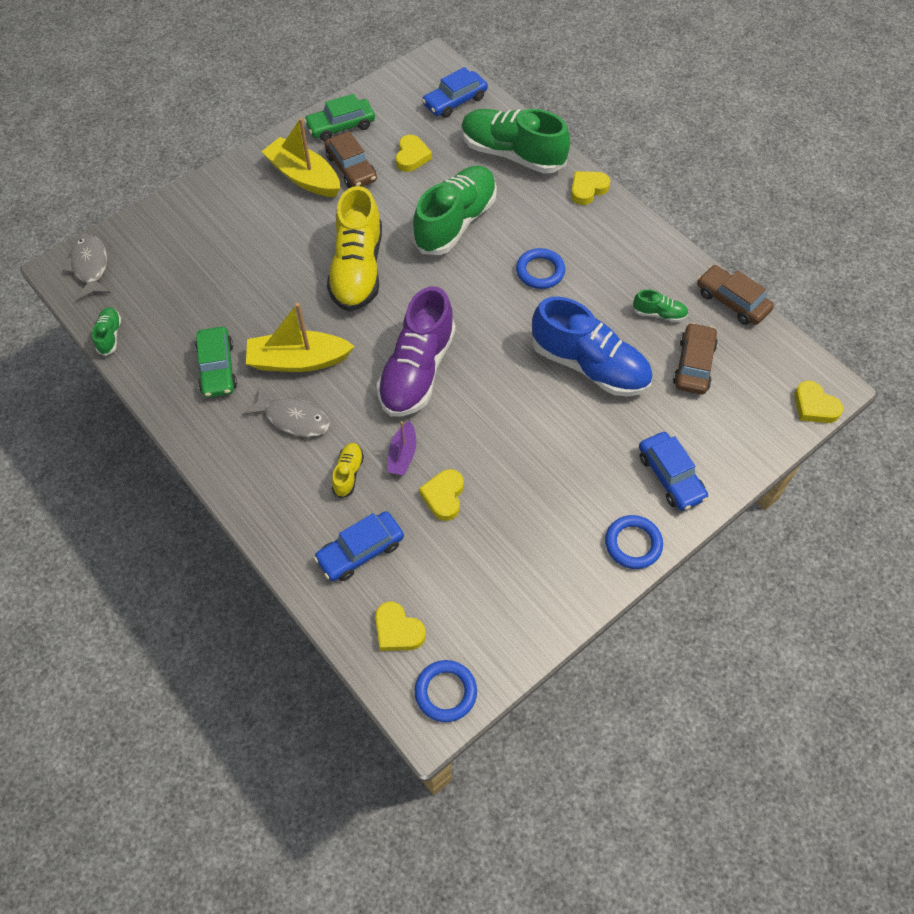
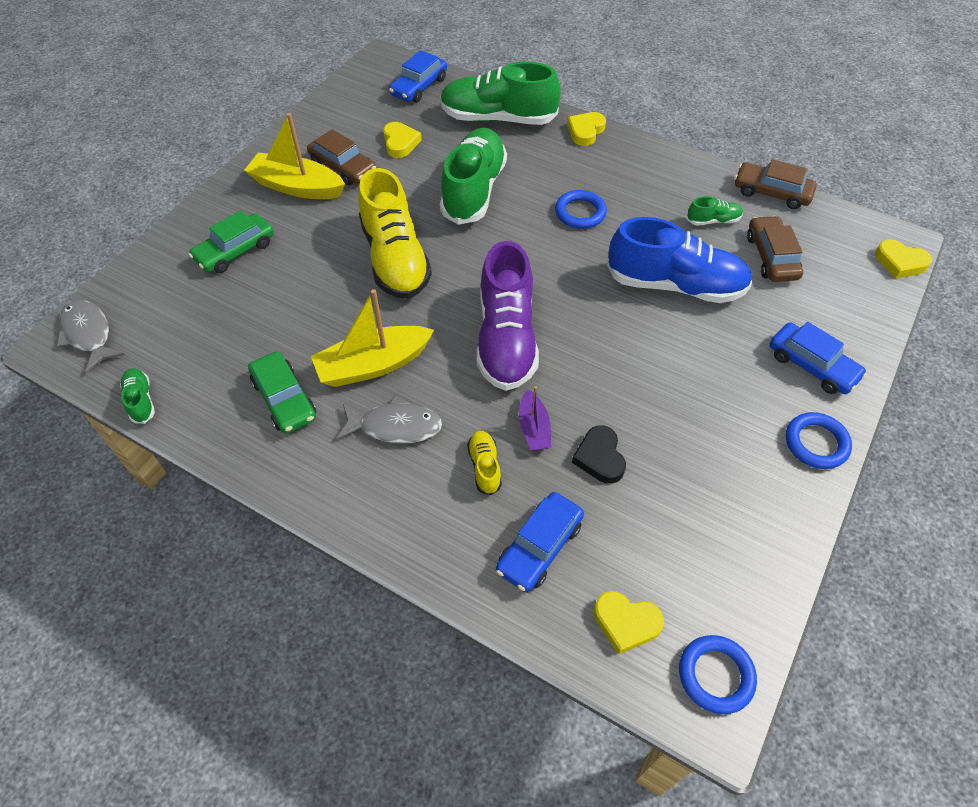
camera: 20 degrees left, 5 degrees down
green car [304,94,375,141] -> green car moved to [189,210,274,273]
yellow heart [419,469,464,521] -> black heart [572,425,626,484]

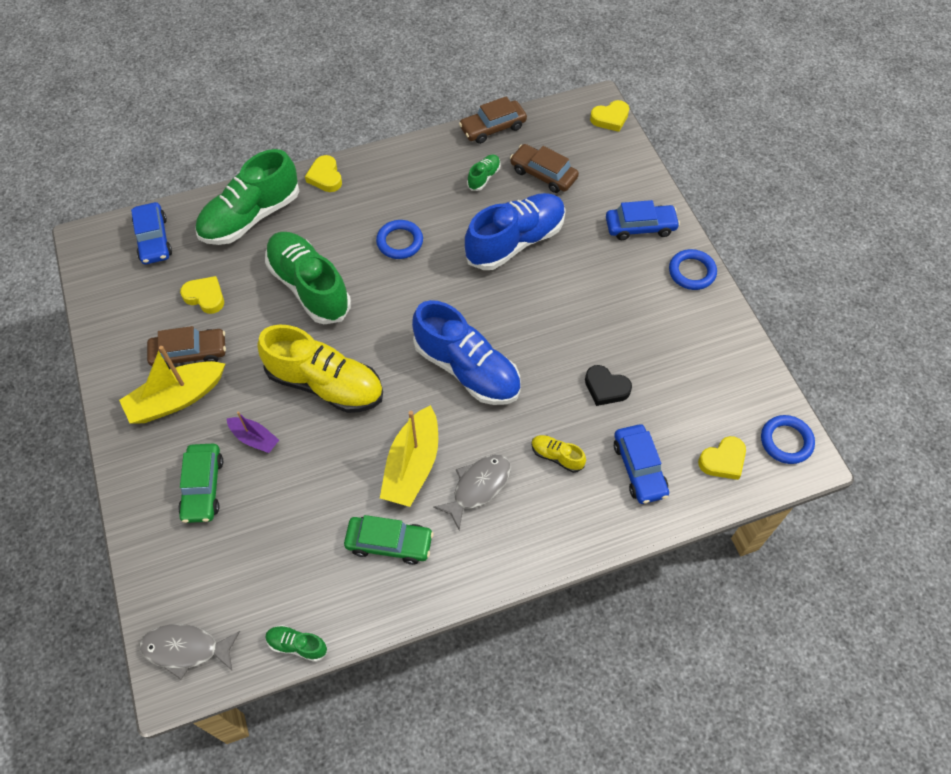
camera: 50 degrees left, 5 degrees up
purple shoe [477,241,539,391] -> blue shoe [412,300,521,405]
purple boat [519,386,551,451] -> purple boat moved to [226,411,279,453]

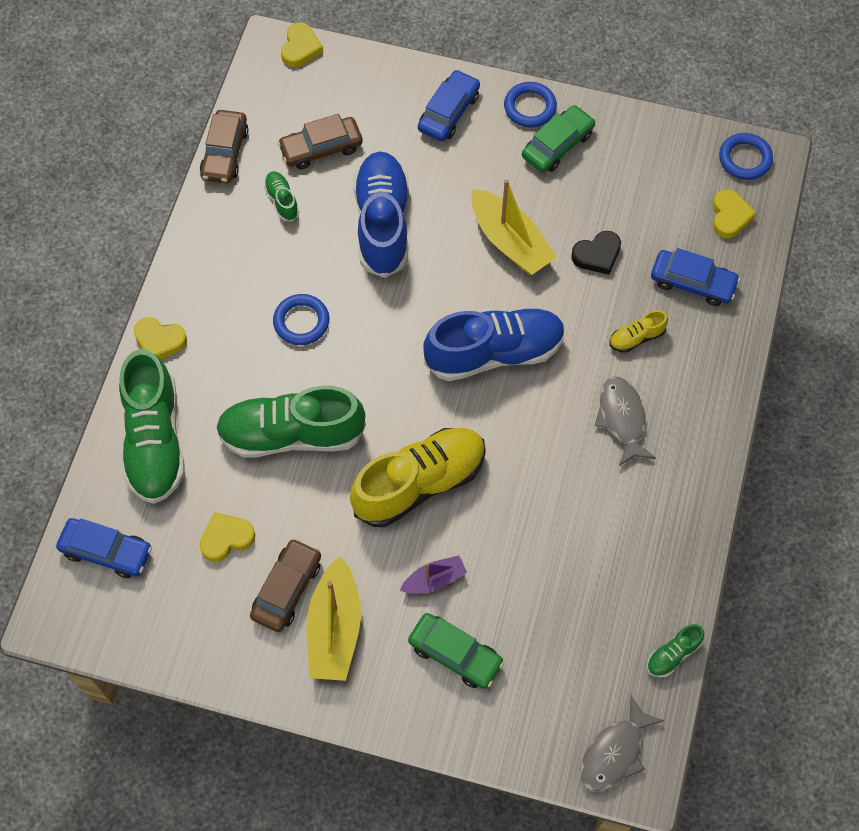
camera: 55 degrees left, 5 degrees up
green car [344,515,434,565] -> green car moved to [522,105,595,173]
yellow boat [380,405,438,507] -> yellow boat moved to [471,179,557,275]

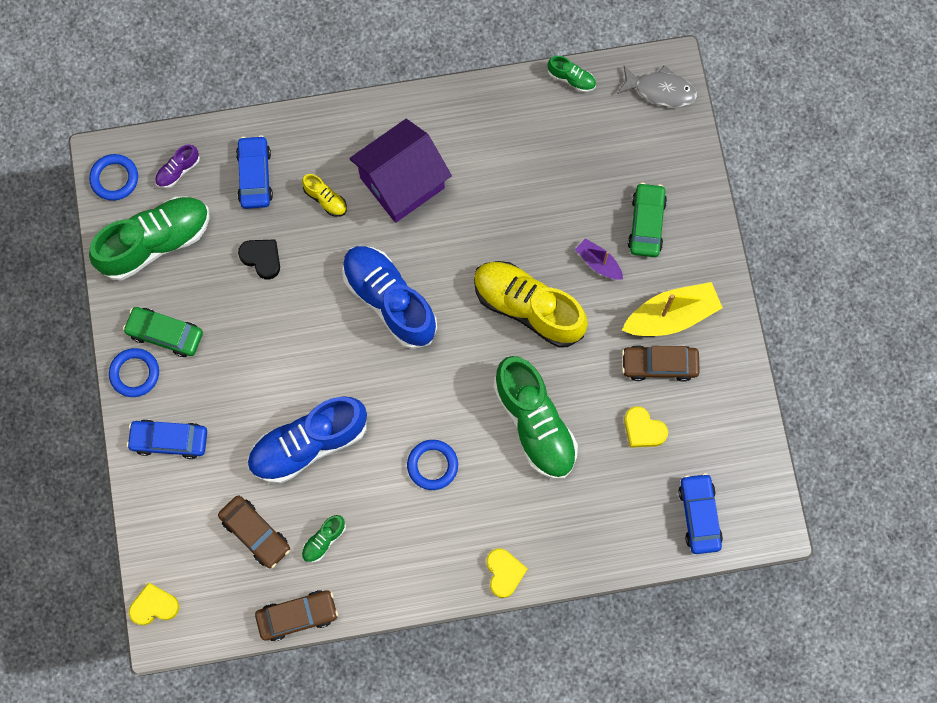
camera: 115 degrees left, 10 degrees up
green shoe [119,349,185,504] -> green shoe moved to [89,197,210,280]
yellow boat [471,179,557,275] -> none
grey fish [595,377,656,466] -> purple house [349,119,452,223]
yellow heart [713,189,756,239] -> purple shoe [155,144,200,188]

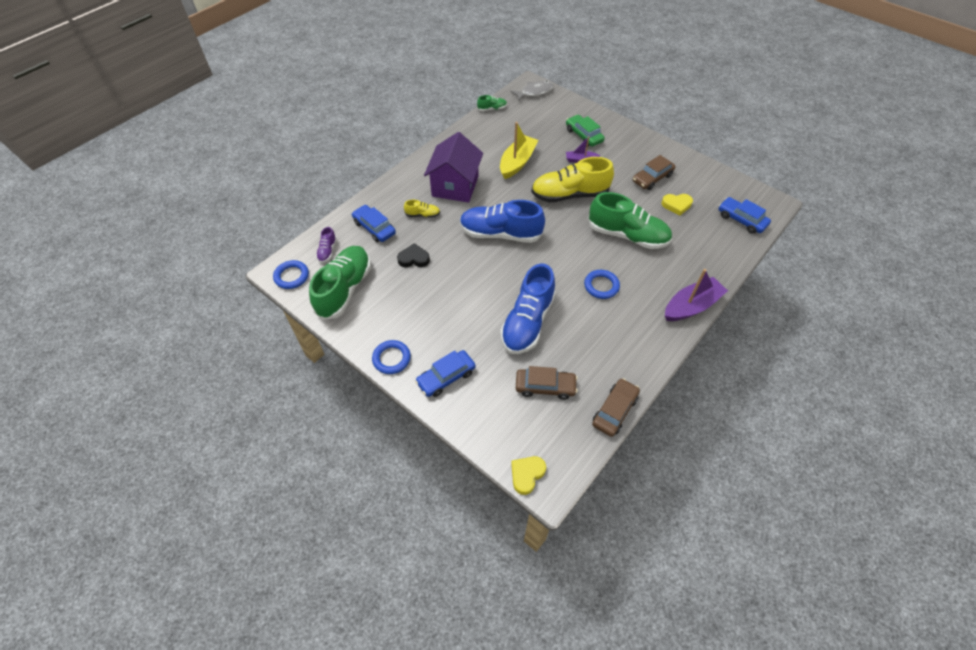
camera: 40 degrees left, 20 degrees down
green car [123,307,203,357] -> none
green shoe [302,515,346,563] -> none
yellow heart [486,548,528,598] -> purple boat [665,269,728,321]
yellow boat [622,282,723,336] -> yellow boat moved to [500,122,538,179]

